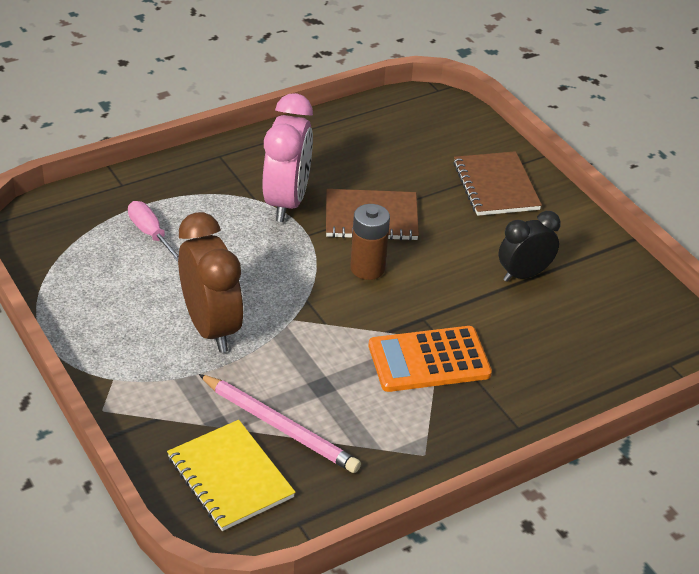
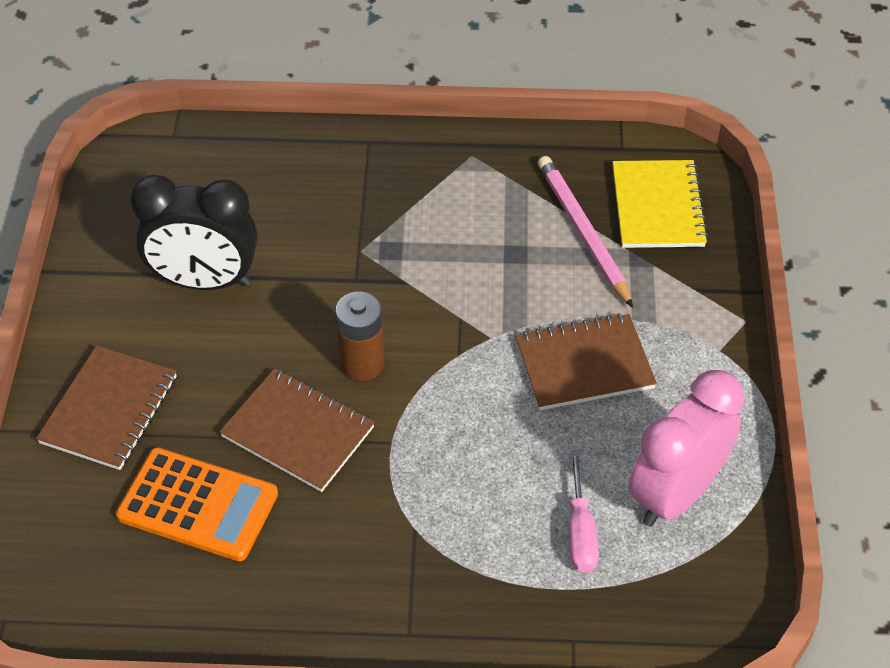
camera: 145 degrees left, 10 degrees up
brown clock [178,212,244,353] -> brown notebook [515,313,657,410]
pink clock [262,93,313,222] -> pink clock moved to [629,370,744,527]
orange calculator [369,326,492,392] -> orange calculator moved to [116,447,278,561]
black clock [499,211,561,282] -> black clock [130,175,257,290], size x1.56

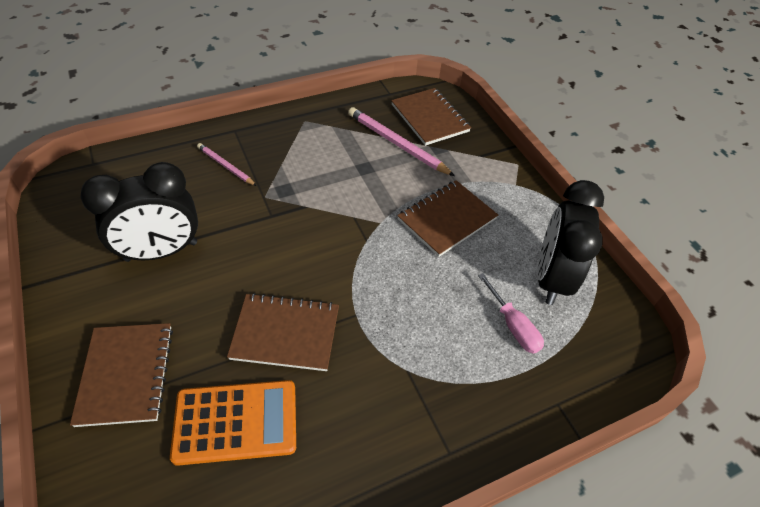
camera: 30 degrees left, 0 degrees up
brown battery [335,292,384,381] -> none
yellow notebook [613,160,709,248] -> brown notebook [391,88,471,146]
pink clock [629,370,744,527] -> black clock [537,180,604,305]
none -> pink pencil [197,143,257,186]

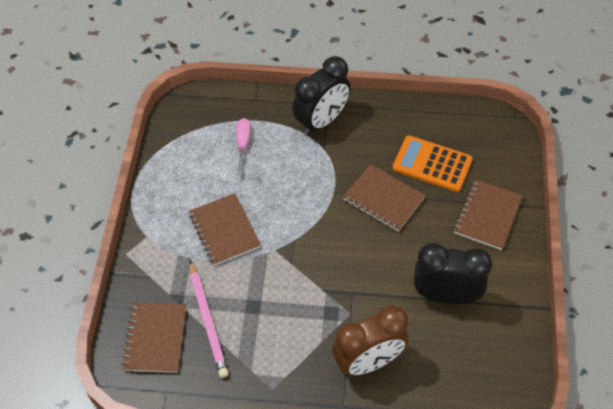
camera: 145 degrees left, 5 degrees up
pink pencil [197,143,257,186] -> brown clock [332,305,409,376]
brown notebook [397,180,498,257] -> brown notebook turned 75 degrees clockwise [189,193,261,266]
black clock [537,180,604,305] -> black clock moved to [292,56,351,135]

